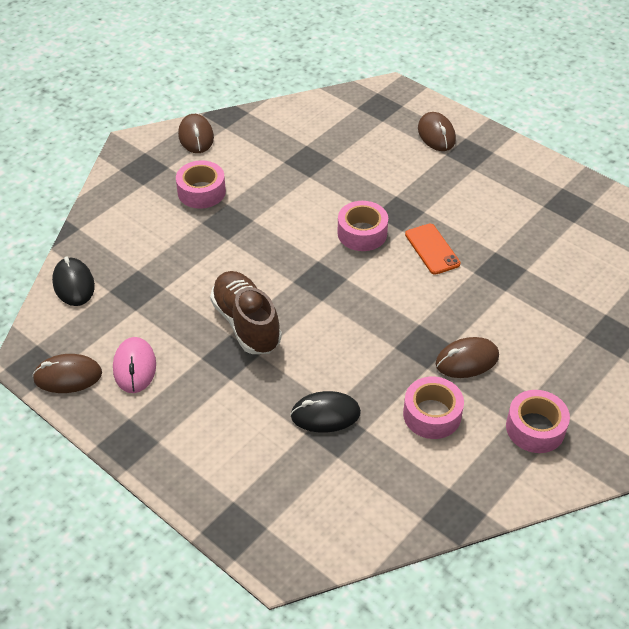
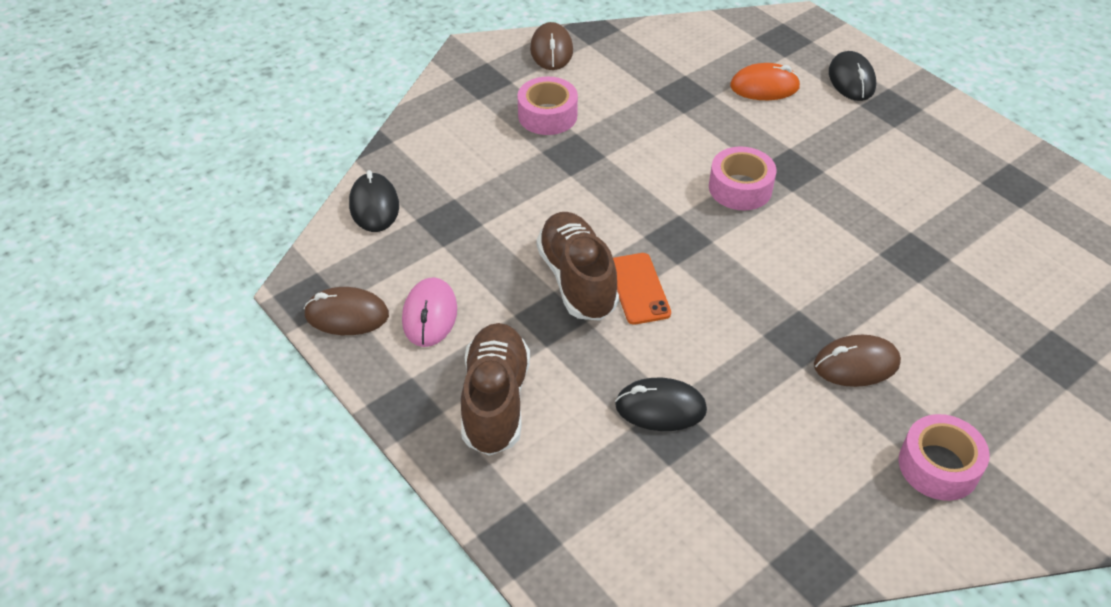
camera: 10 degrees right, 0 degrees up
pink tape [403,377,464,439] -> none
orange phone [405,224,461,275] -> orange phone moved to [613,253,671,325]
brown mouse [418,112,456,151] -> black mouse [829,51,876,101]
none -> brown shoe [461,323,530,456]
none -> orange mouse [730,63,800,100]

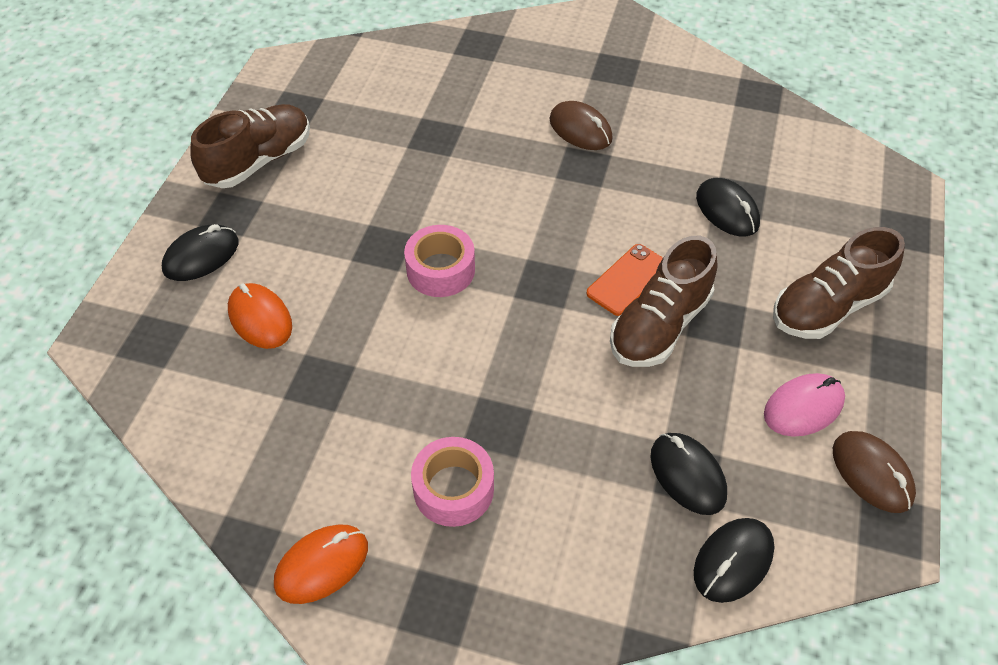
camera: 125 degrees left, 5 degrees up
brown mouse [530,22,573,70] -> orange mouse [274,524,368,604]
pink tape [899,414,990,501] -> none
none -> brown shoe [190,104,310,188]
none -> black mouse [650,433,727,515]

